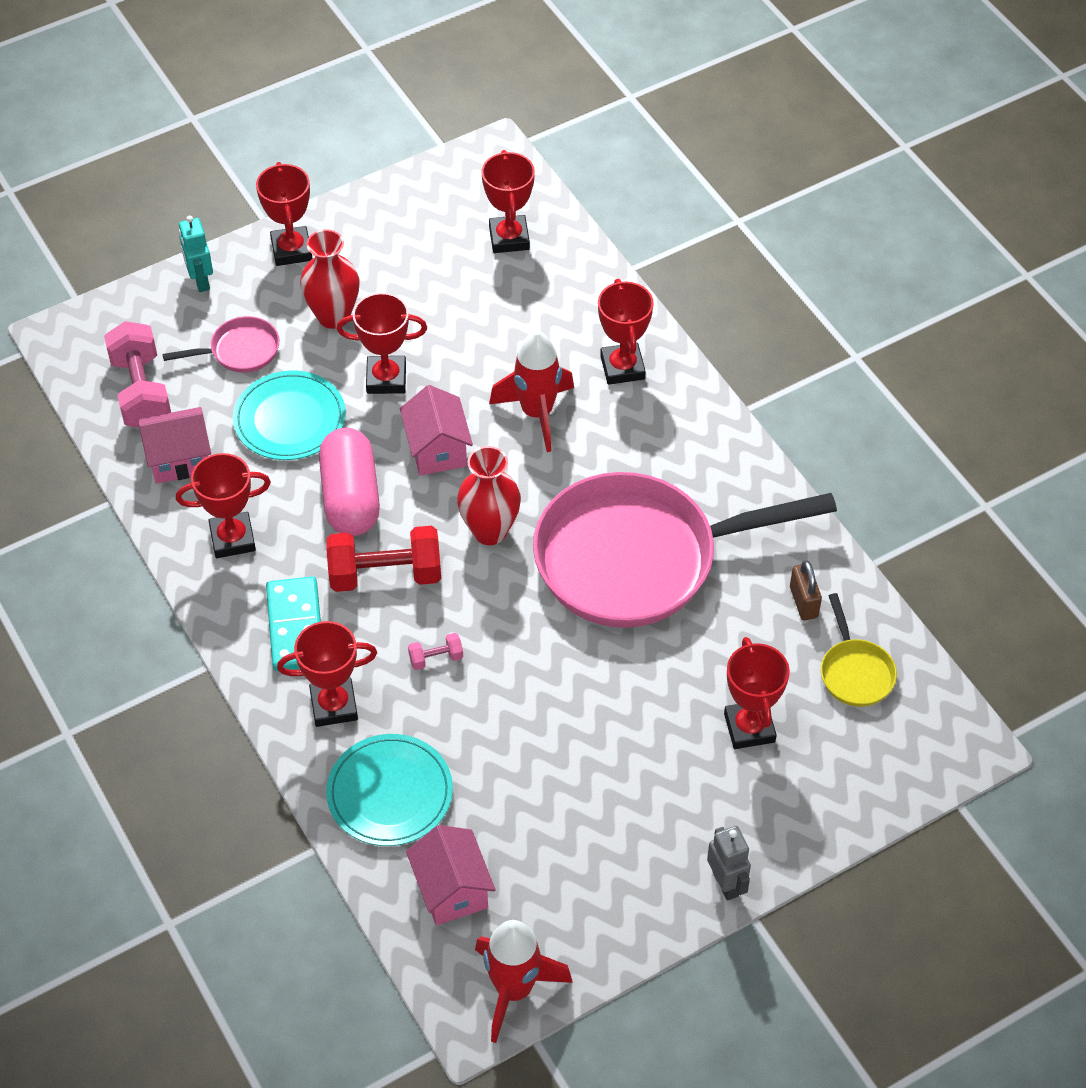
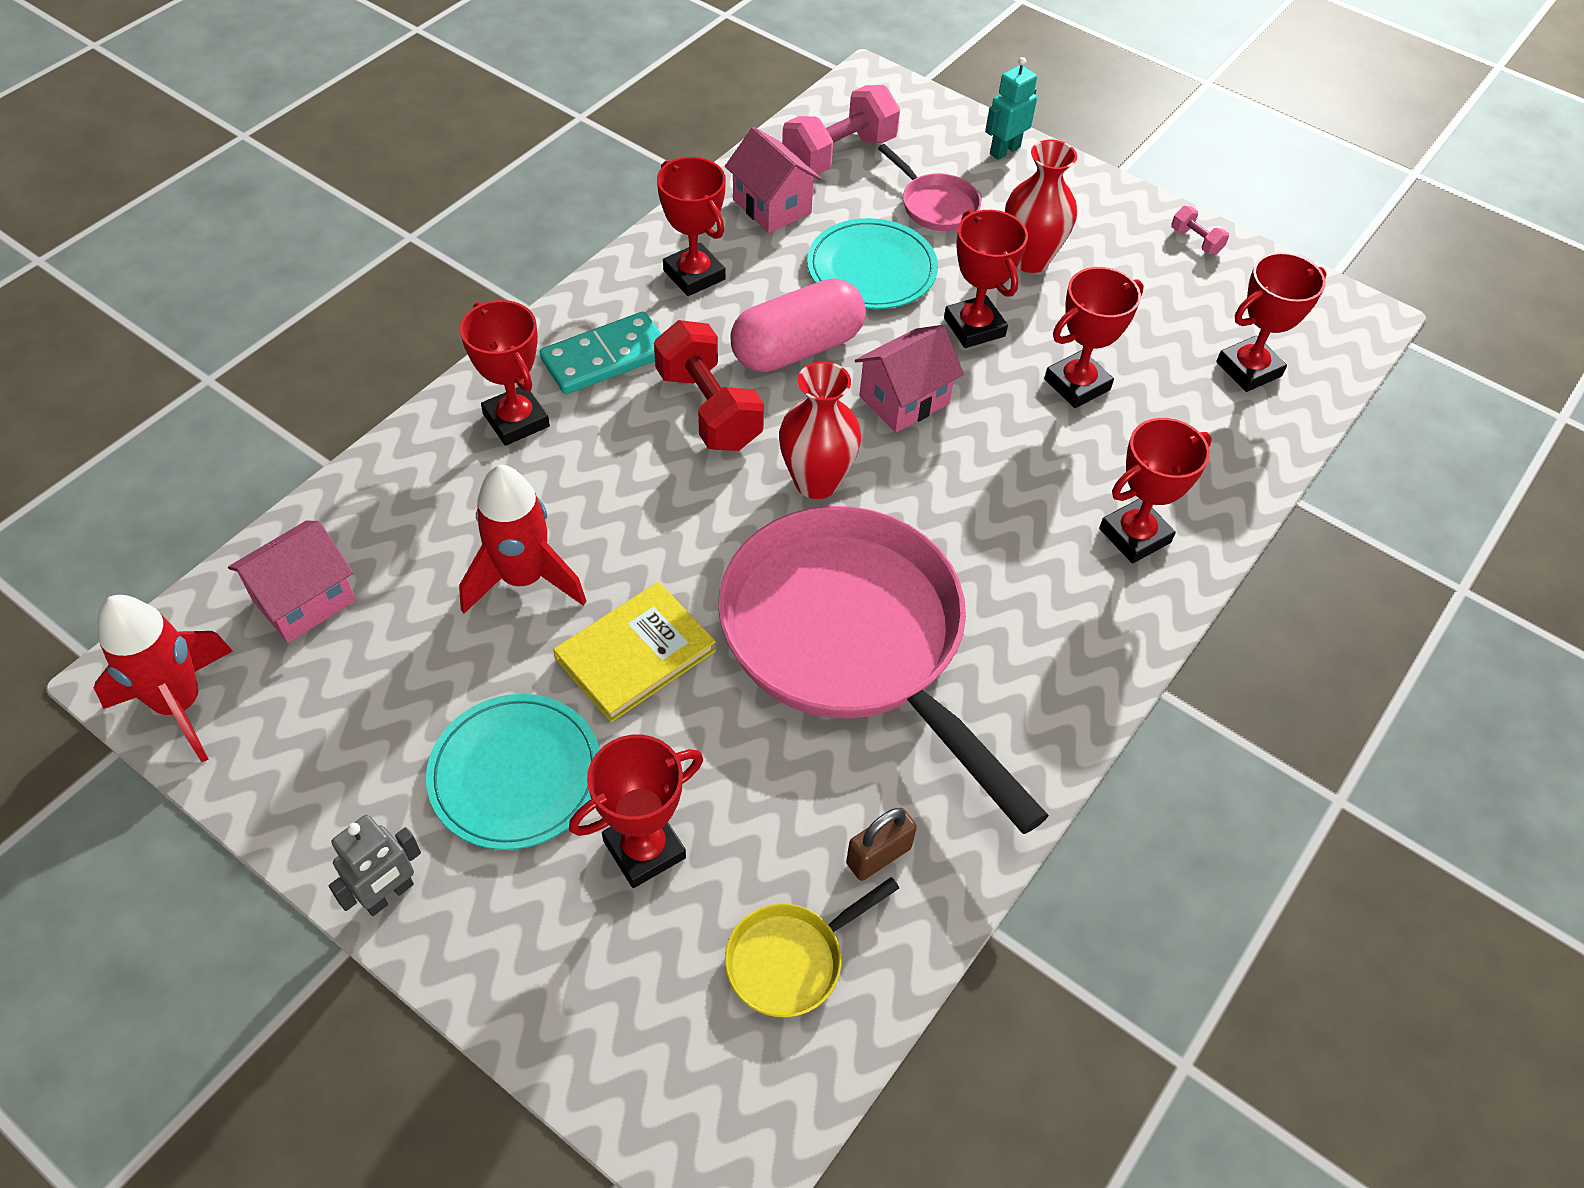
camera: 65 degrees right, 0 degrees up
red trophy [256,162,313,266] -> red trophy moved to [1044,267,1144,408]
turquoise plate [326,734,453,846] -> turquoise plate moved to [426,694,600,850]
pink dumbbell [408,633,463,670] -> pink dumbbell moved to [1171,206,1229,255]
red rocket [489,331,574,452] -> red rocket moved to [459,465,586,614]
none -> yellow book [553,582,716,722]

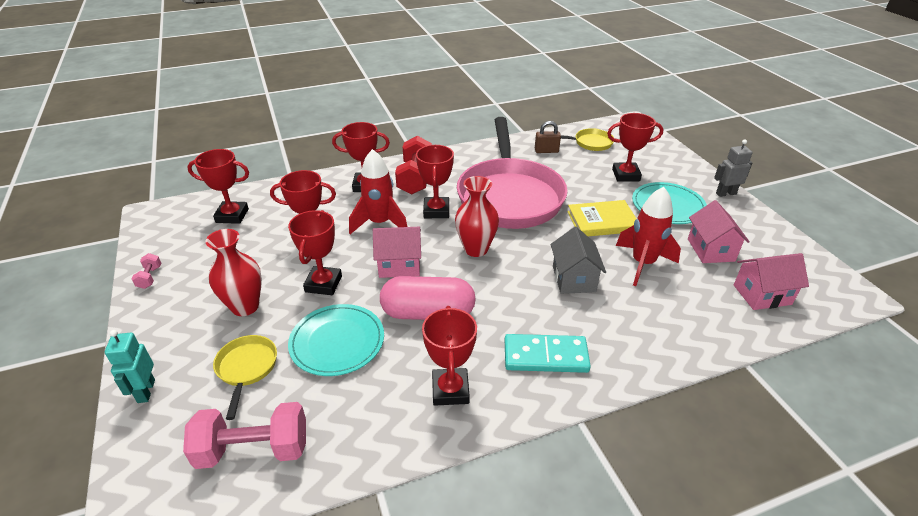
camera: 145 degrees left, 15 degrees down
red rocket [94,595,233,762] -> red rocket moved to [349,149,407,234]
red trophy [460,300,550,446] -> red trophy moved to [416,145,454,218]
red dumbbell [654,320,764,451] -> red dumbbell moved to [395,136,432,195]
pink house [725,127,822,233] -> pink house moved to [688,200,750,263]
pink pan [878,144,981,231] -> yellow pan [213,335,277,420]
turquoise robot [985,57,1037,160] -> turquoise robot turned 90 degrees clockwise [105,330,155,403]
none -> grey house [551,227,606,294]

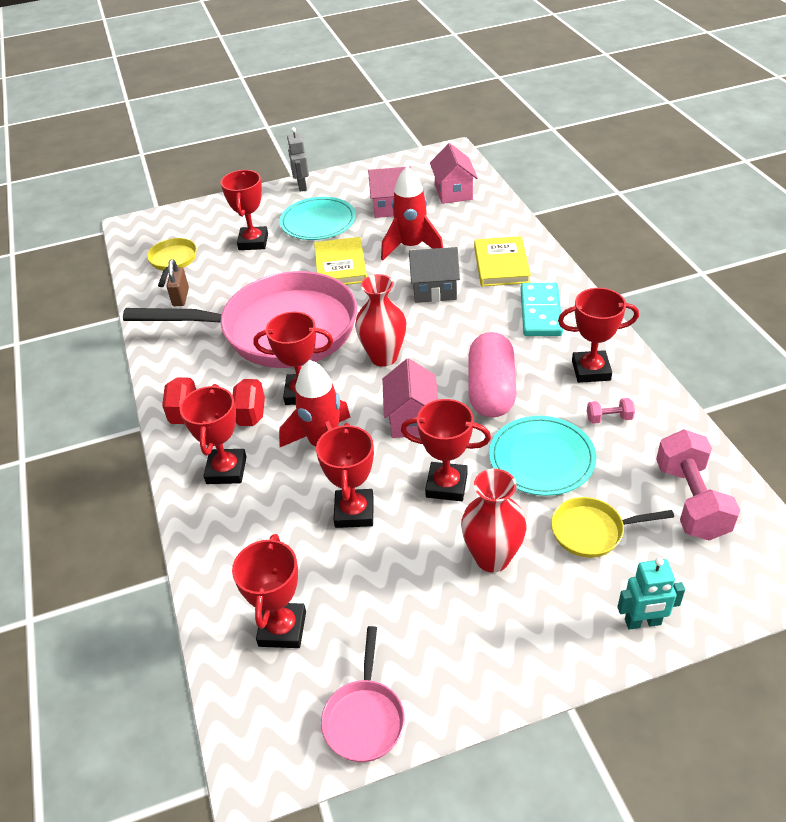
camera: 85 degrees left, 5 degrees up
pink dumbbell [132,253,161,289] -> pink dumbbell moved to [587,398,635,424]
none -> pink pan [321,626,405,762]
none -> yellow book [474,236,531,286]

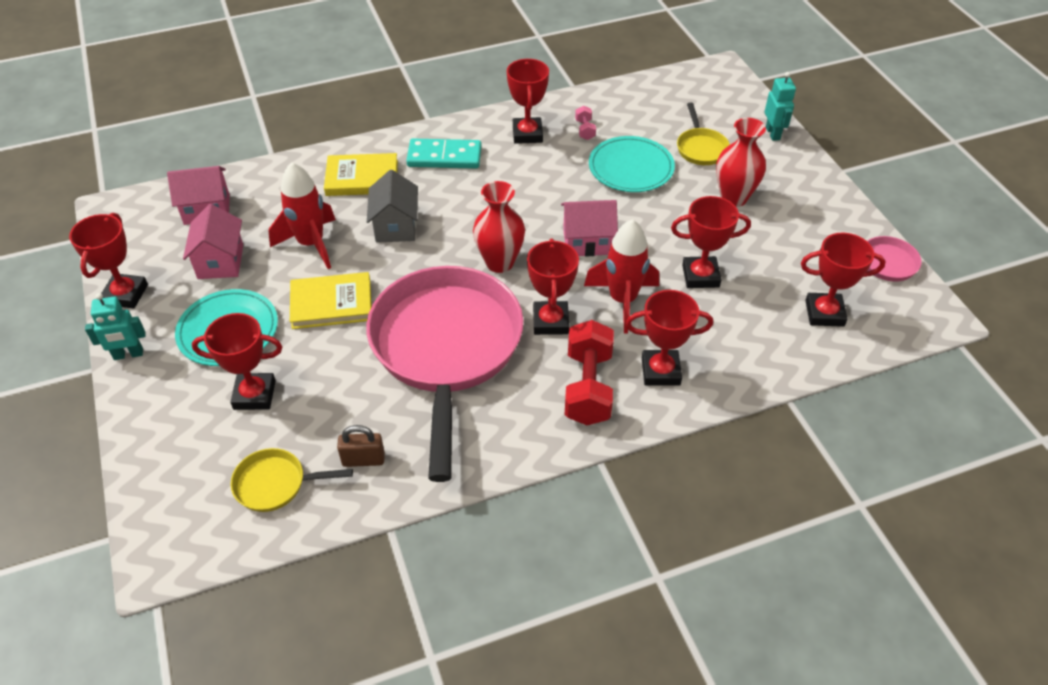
camera: 95 degrees left, 5 degrees up
grey robot [287,128,309,192] -> turquoise robot [85,293,146,360]
red trophy [401,399,491,501] -> red trophy moved to [69,213,148,308]
pink capsule [468,332,516,418] -> none
pink dumbbell [656,429,740,541] -> none

